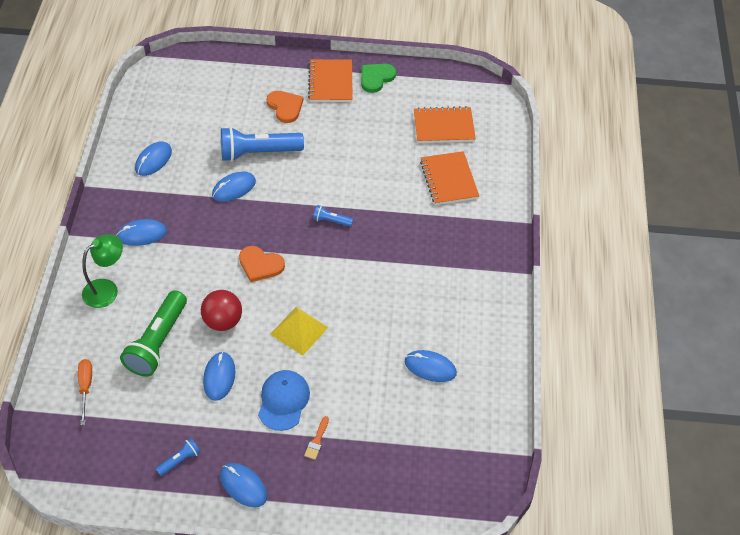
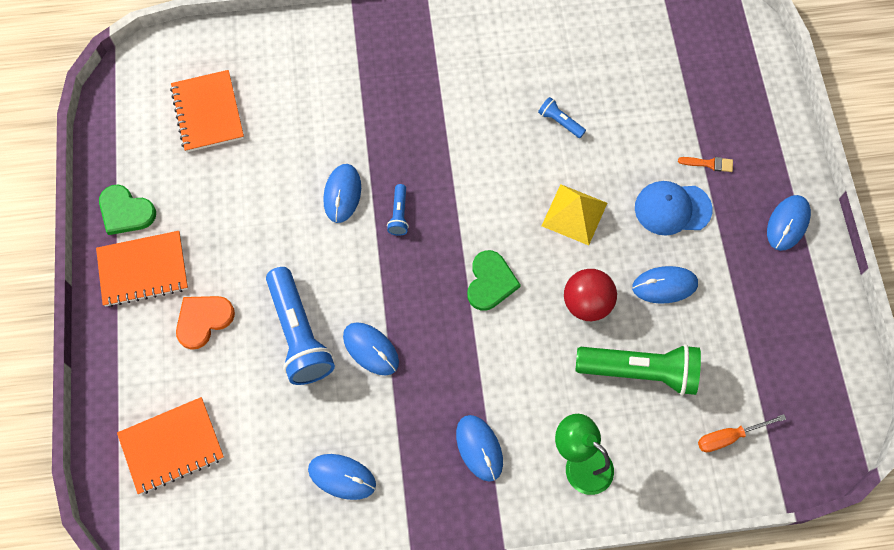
camera: 100 degrees left, 15 degrees up
blue flashlight [156,438,201,476] -> blue flashlight moved to [538,97,586,138]
orange heart [239,246,285,282] -> green heart [467,250,521,311]
blue mouse [405,350,457,382] -> blue mouse moved to [323,164,361,223]
orange notebook [420,151,479,205] -> orange notebook moved to [117,397,224,494]

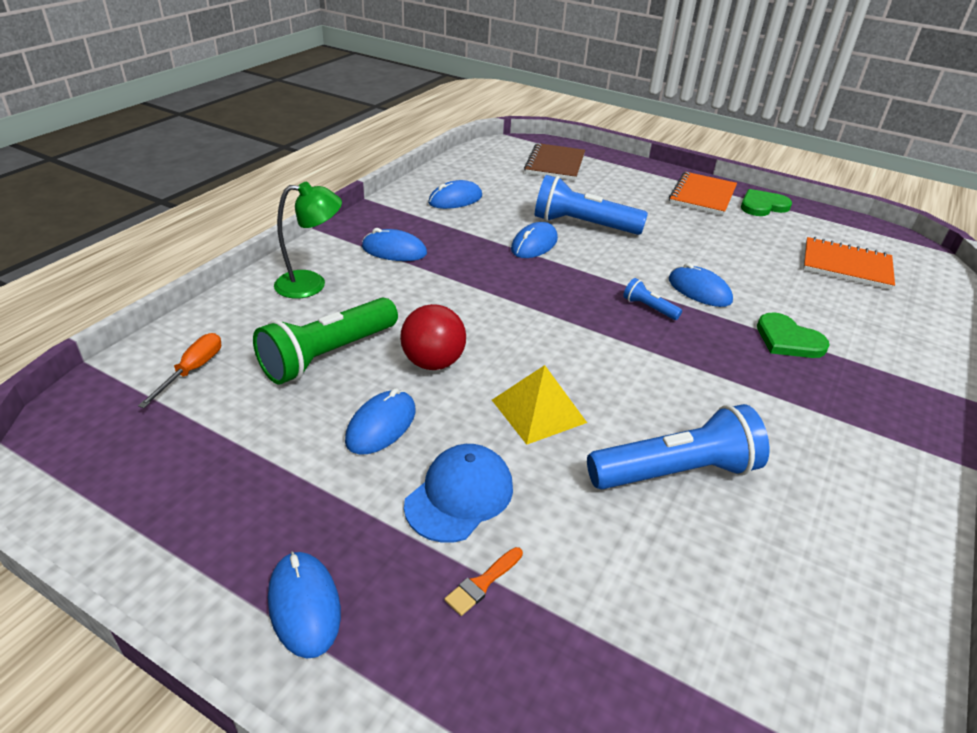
camera: 125 degrees right, 30 degrees down
orange notebook [117,397,224,494] -> brown notebook [524,143,585,180]
orange heart [176,296,235,350] -> none
blue mouse [343,322,399,376] -> blue mouse turned 45 degrees counterclockwise [511,222,558,258]
green heart [467,250,521,311] -> green heart moved to [757,312,830,358]
blue flashlight [538,97,586,138] -> blue flashlight [587,404,770,489], size x2.19

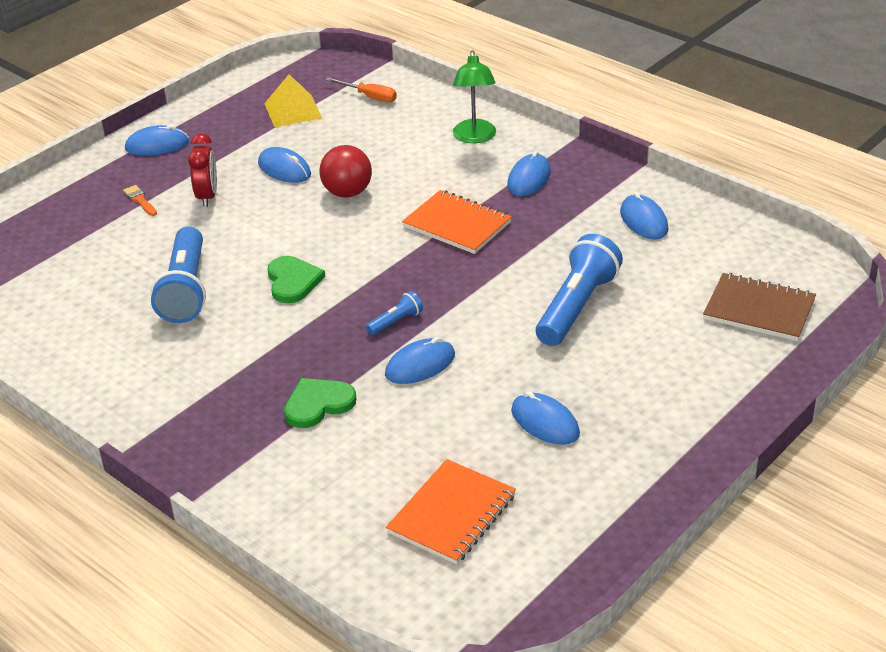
camera: 105 degrees right, 0 degrees up
green flashlight [253,298,398,384] -> none
blue cap [404,444,513,543] -> red clock [188,133,217,207]
yellow pyramid [492,365,587,445] -> yellow pyramid moved to [264,75,322,127]
blue mouse [511,222,558,258] -> blue mouse moved to [511,391,580,445]
orange notebook [669,172,737,215] -> orange notebook moved to [402,190,512,254]
green heart [741,189,792,216] -> green heart moved to [267,256,325,303]

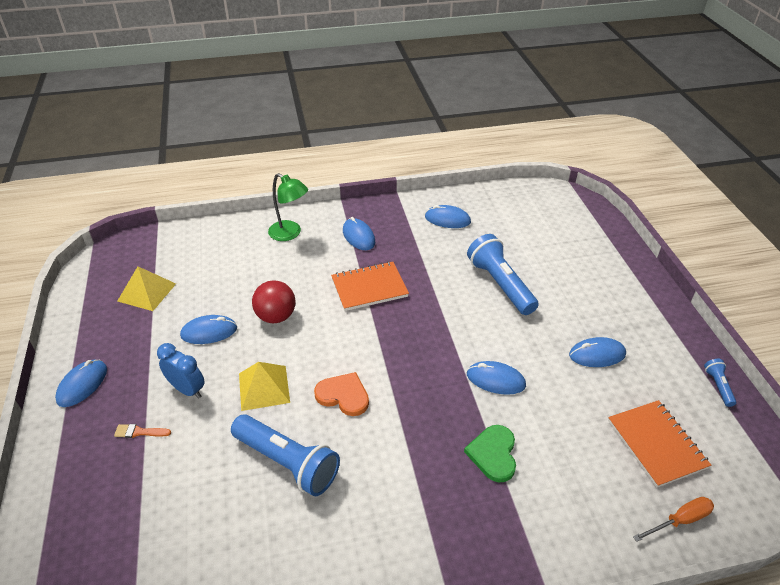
camera: 55 degrees left, 5 degrees up
red clock [188,133,217,207] -> blue clock [157,343,205,399]
green heart [267,256,325,303] -> orange heart [314,372,369,416]
orange screwdriver [325,77,397,102] -> orange screwdriver moved to [633,497,714,542]
blue flashlight [366,291,423,335] -> blue flashlight moved to [704,359,736,407]
blue mouse [385,337,455,384] -> blue mouse turned 75 degrees counterclockwise [467,361,526,395]
brown notebook [703,273,816,341] -> none
none -> yellow pyramid [239,362,290,411]

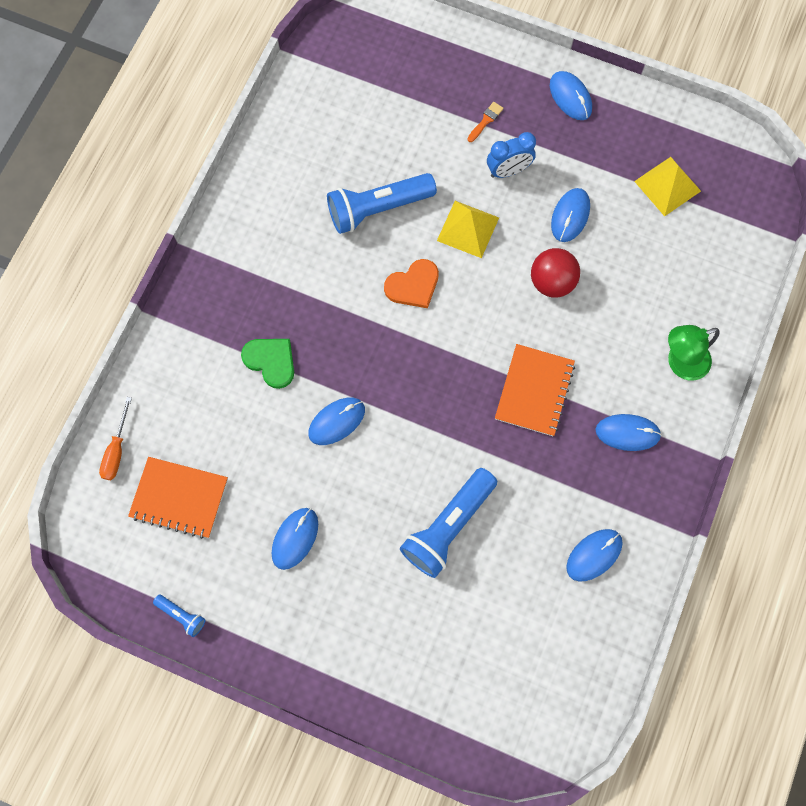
camera: 125 degrees right, 30 degrees up
blue flashlight [467,234,539,315] -> blue flashlight turned 120 degrees clockwise [400,468,497,578]

